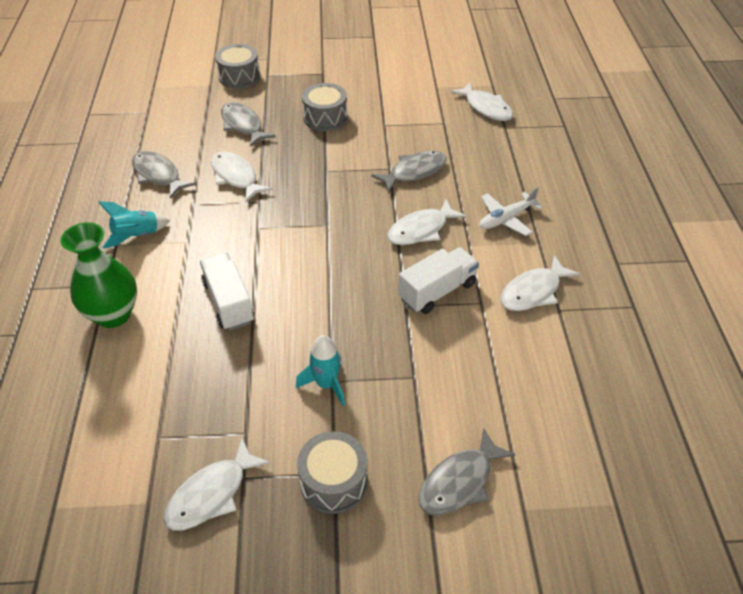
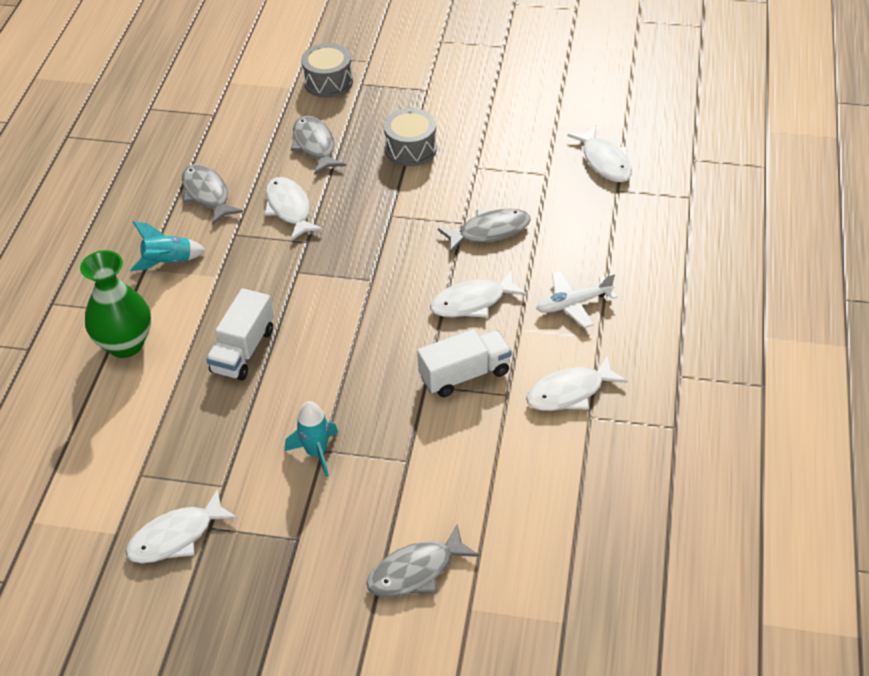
camera: 15 degrees right, 0 degrees up
white truck [200,253,254,330] -> white truck turned 150 degrees counterclockwise [206,288,274,381]
grey drum [297,431,368,514] -> none

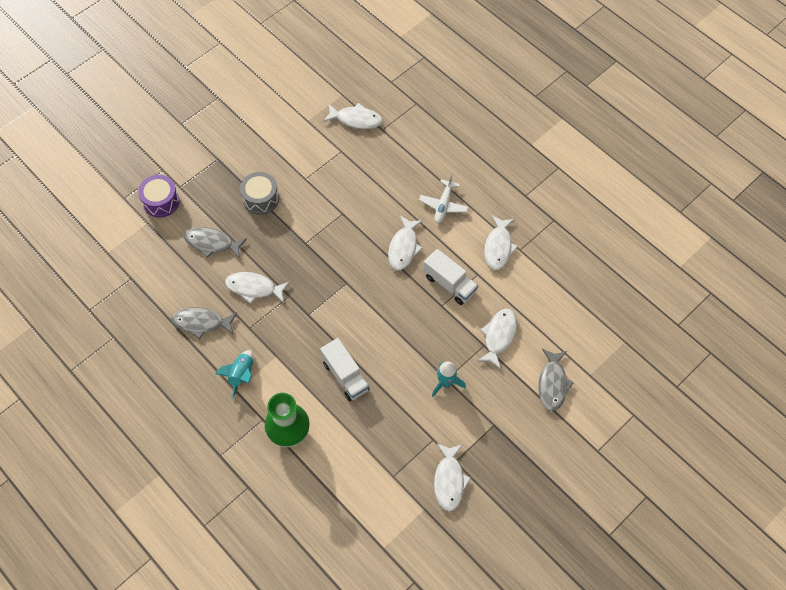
camera: 55 degrees left, 15 degrees up
grey drum [301,43,353,98] -> purple drum [138,175,180,218]
white truck [417,329,512,397] -> white truck turned 120 degrees clockwise [423,249,478,305]
grey fish [438,209,531,253] -> none
none -> white fish [477,309,517,369]

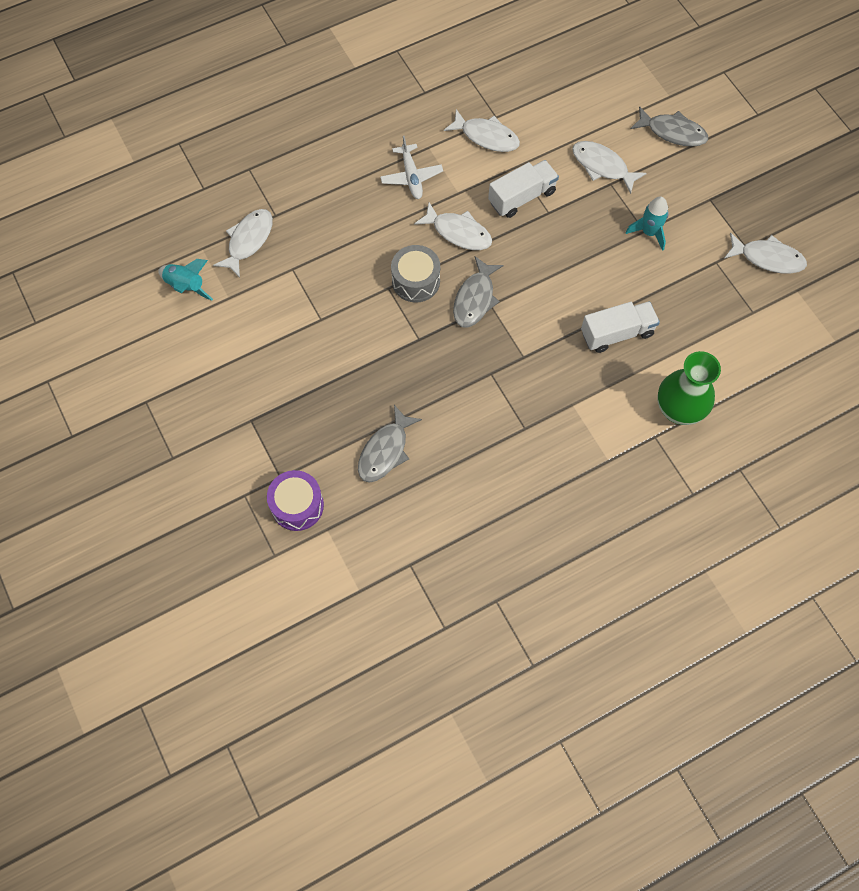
camera: 75 degrees left, 5 degrees up
grey fish [171,307,237,339] -> grey fish moved to [453,256,503,328]
turquoise rocket [215,350,253,399] -> turquoise rocket moved to [158,259,213,301]
white fish [225,272,290,304] -> none
grey drum [240,172,279,215] -> grey drum moved to [391,245,440,302]
white plane [419,174,468,224] -> white plane turned 45 degrees clockwise [380,136,443,199]

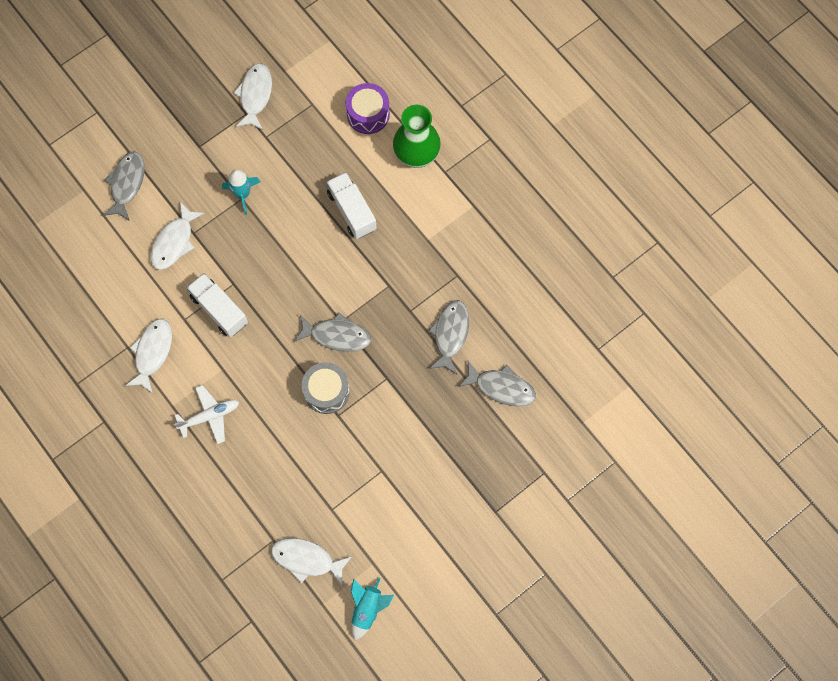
camera: 100 degrees left, 5 degrees up
purple drum [267,470,324,531] -> purple drum moved to [345,83,390,134]
white fish [414,202,492,250] -> none
none -> grey fish [428,300,469,374]

